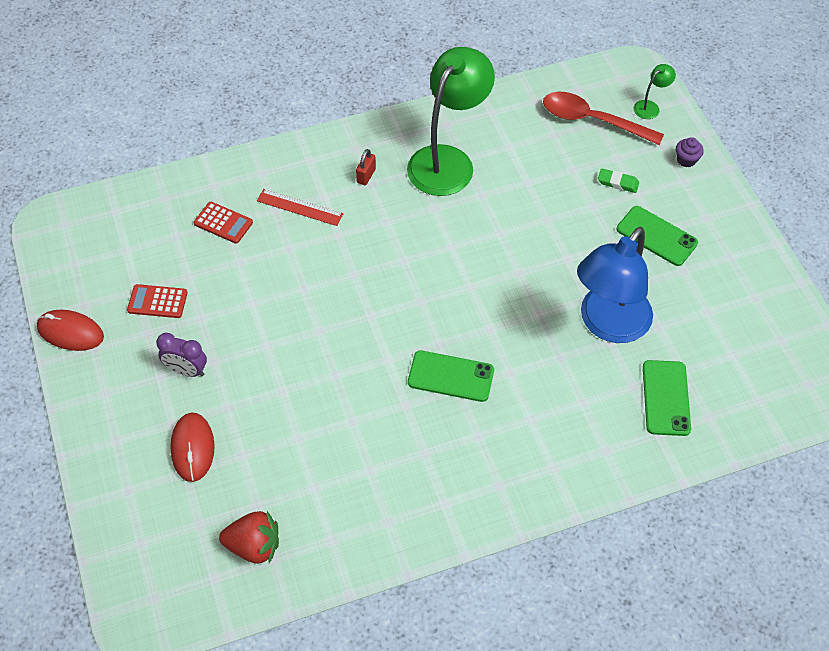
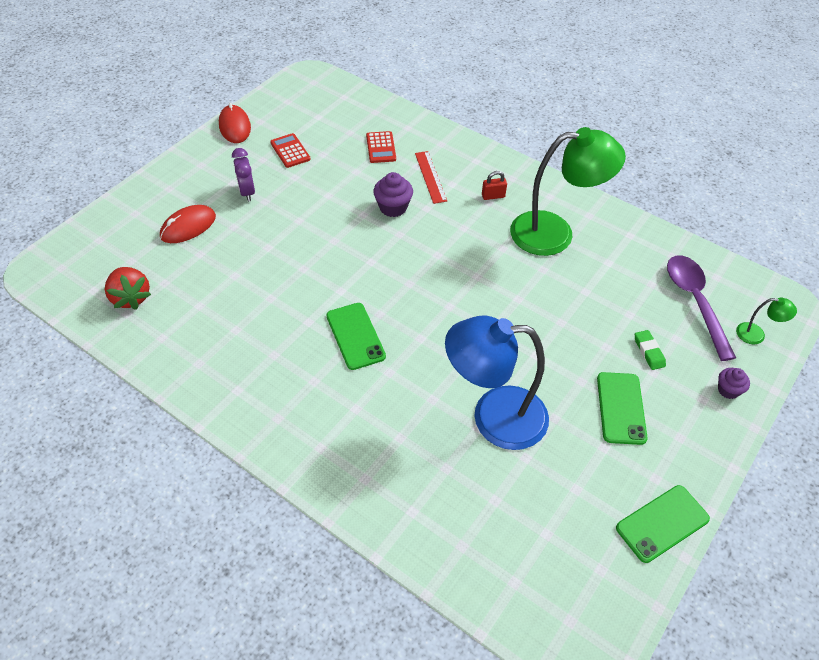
camera: 55 degrees right, 5 degrees down
red spoon [543,92,664,145] -> purple spoon [667,255,736,361]
green phone [643,360,691,436] -> green phone moved to [616,485,710,563]
none -> purple cupcake [373,172,413,217]

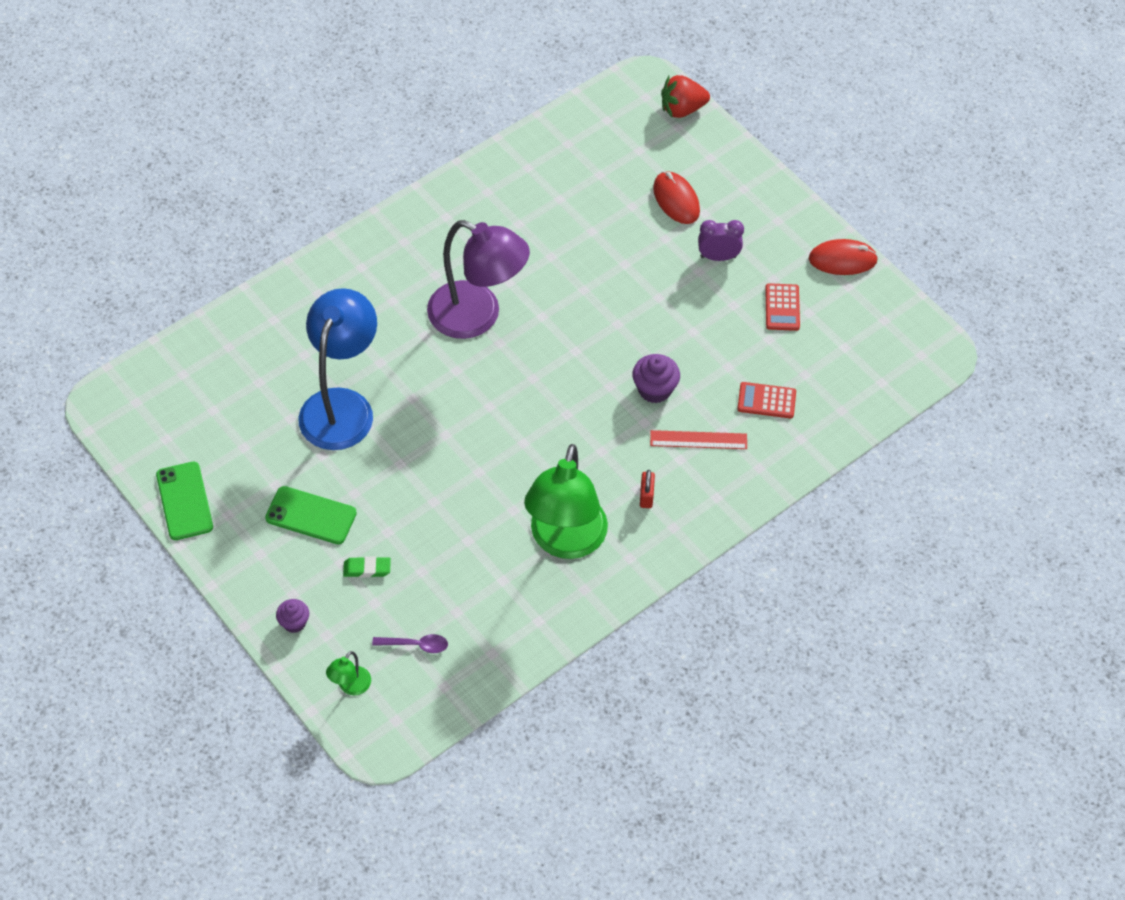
camera: 105 degrees right, 5 degrees up
red strawberry [105,267,151,310] -> red strawberry moved to [661,75,710,118]
red calculator [270,133,311,168] -> red calculator turned 105 degrees clockwise [765,283,800,331]
green phone [326,303,386,370] -> purple lamp [427,220,530,339]
purple spoon [667,255,736,361] -> purple spoon [372,634,448,653], size x0.49

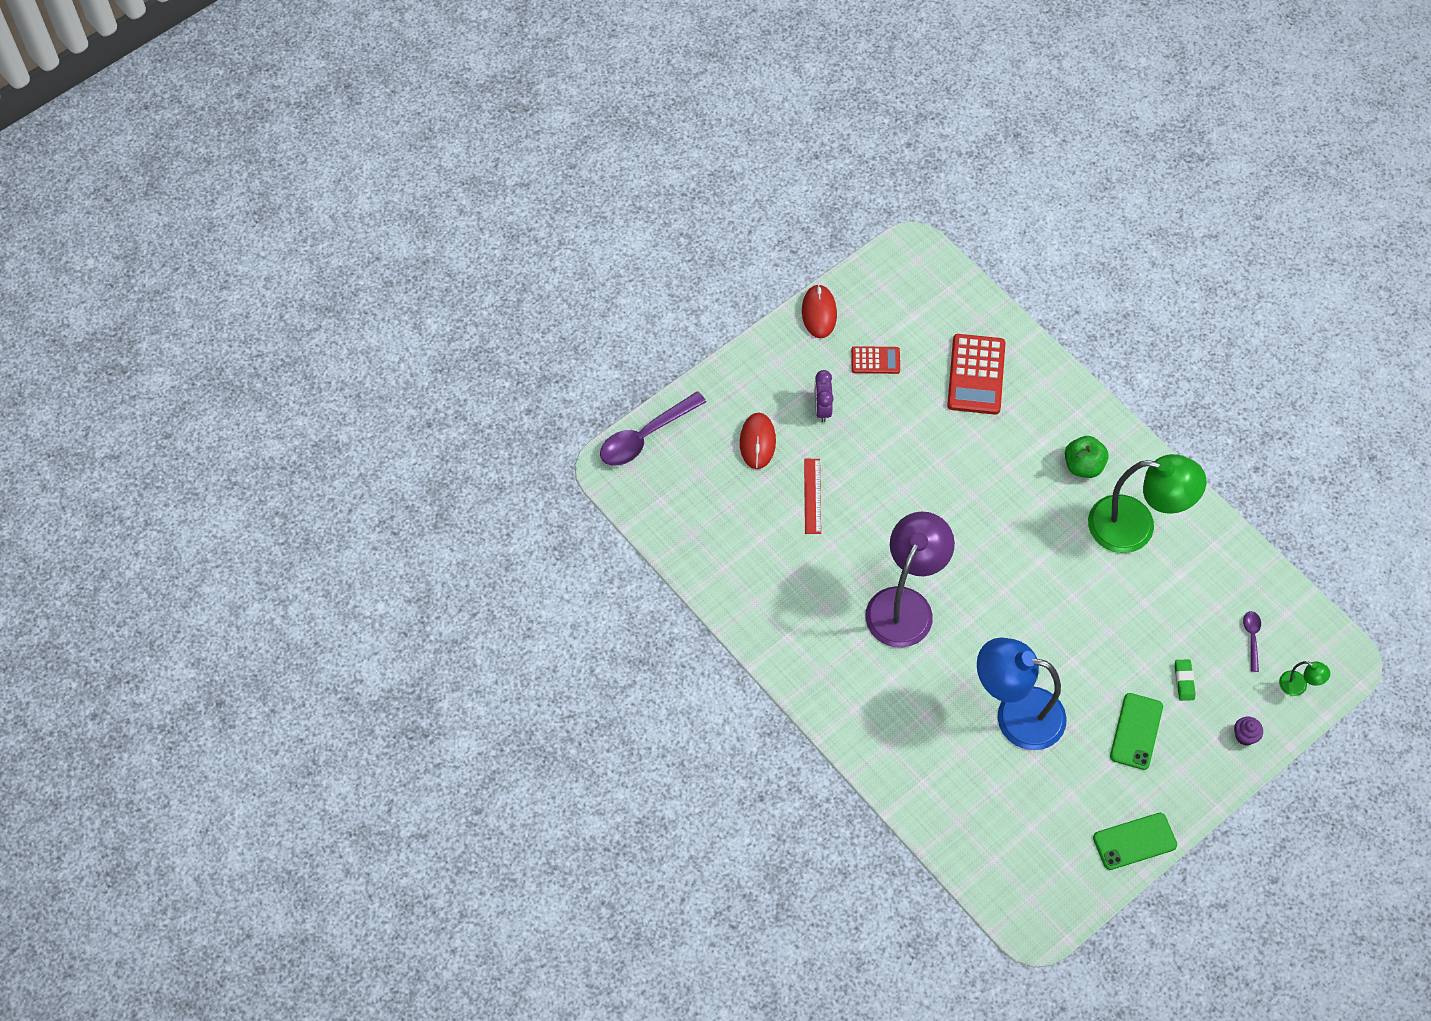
camera: 90 degrees left, 5 degrees up
purple cupcake [632,354,680,403] -> none
red padlock [640,470,655,508] -> green apple [1065,436,1109,478]
red ruler [650,430,747,449] -> red ruler moved to [804,459,821,534]
red mouse [653,171,700,224] -> red mouse turned 60 degrees counterclockwise [740,413,776,469]
red strawberry [661,75,710,118] -> purple spoon [600,391,706,466]
red calculator [737,382,796,418] -> red calculator [947,334,1005,415], size x1.77

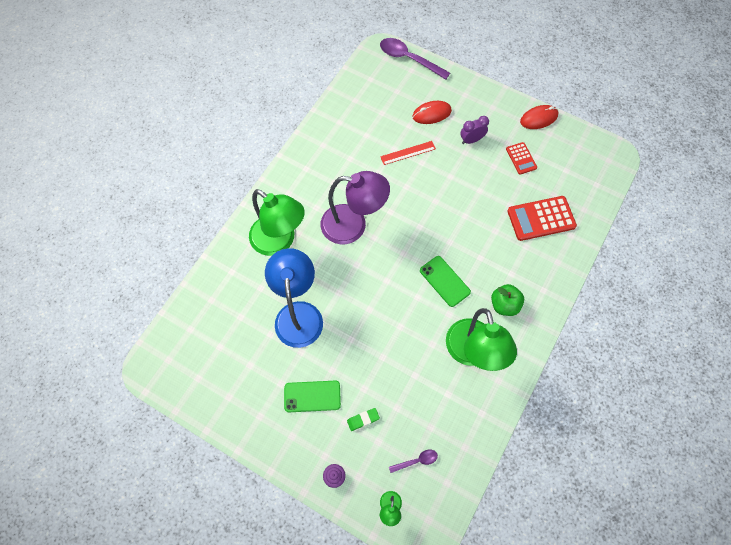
camera: 70 degrees right, 5 degrees up
green phone [1093,813,1177,870] -> green phone moved to [420,256,471,307]
none -> green lamp [249,189,305,256]

